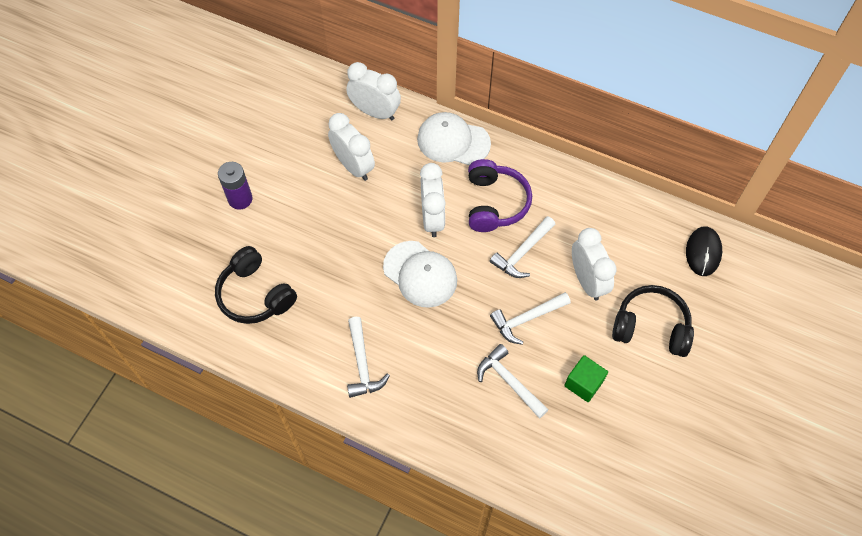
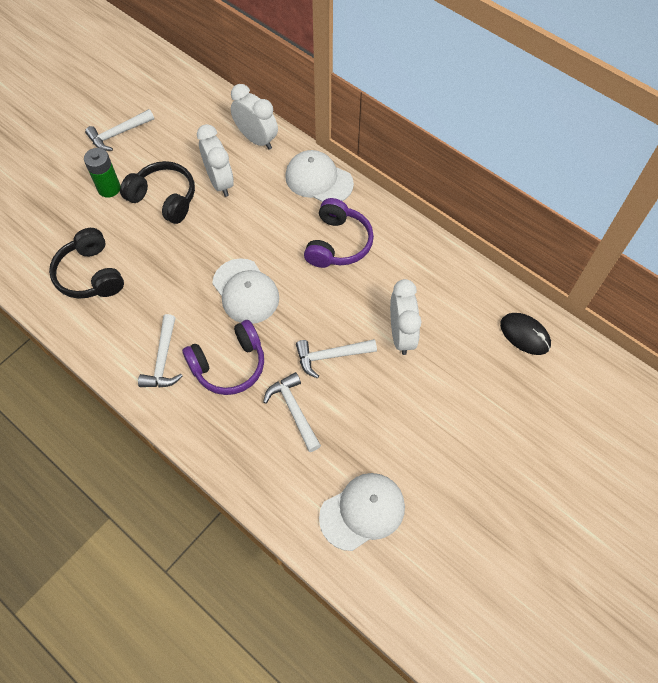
camera: 15 degrees right, 0 degrees up
purple battery [218,162,253,210] -> green battery [84,148,121,198]
white clock [420,163,446,237] -> none
white hammer [490,216,555,278] -> white hammer moved to [85,109,154,151]
green cube [564,355,608,402] -> none
black headphones [612,285,694,357] -> black headphones moved to [120,161,195,224]
black mouse [686,227,722,276] -> black mouse turned 75 degrees counterclockwise [500,313,551,355]
none -> purple headphones [182,320,264,395]
none -> white cap [319,473,405,551]

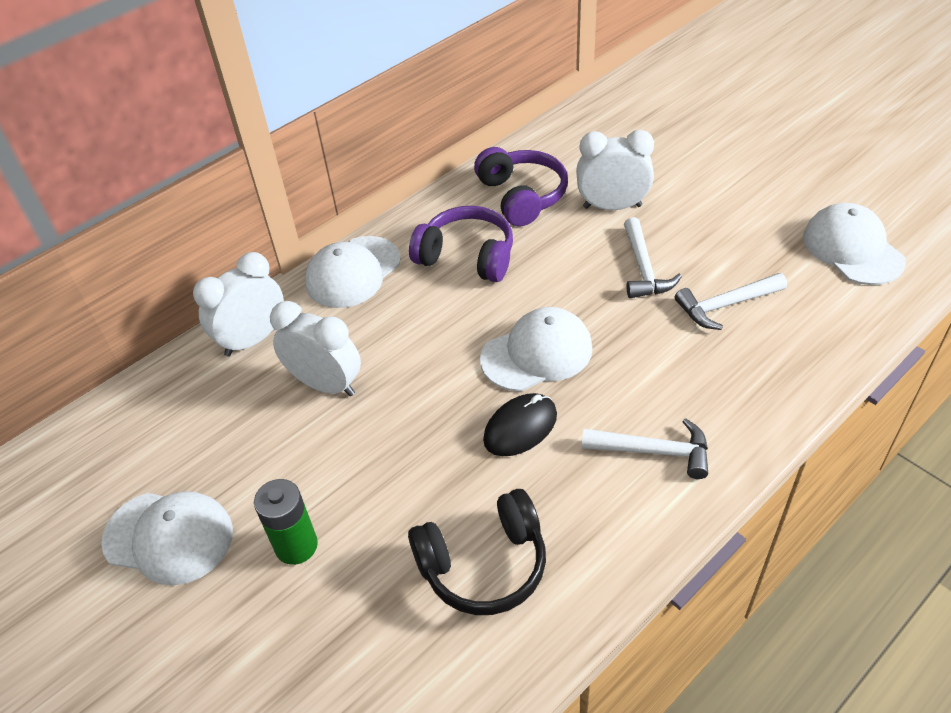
camera: 80 degrees left, 15 degrees down
white hammer [85,109,154,151] -> white cap [101,491,233,585]
black headphones [120,161,195,224] -> none
purple headphones [182,320,264,395] -> purple headphones moved to [474,147,568,226]
white clock [197,124,234,197] -> white clock turned 45 degrees clockwise [270,301,361,396]
black mouse [500,313,551,355] -> black mouse moved to [483,393,557,456]

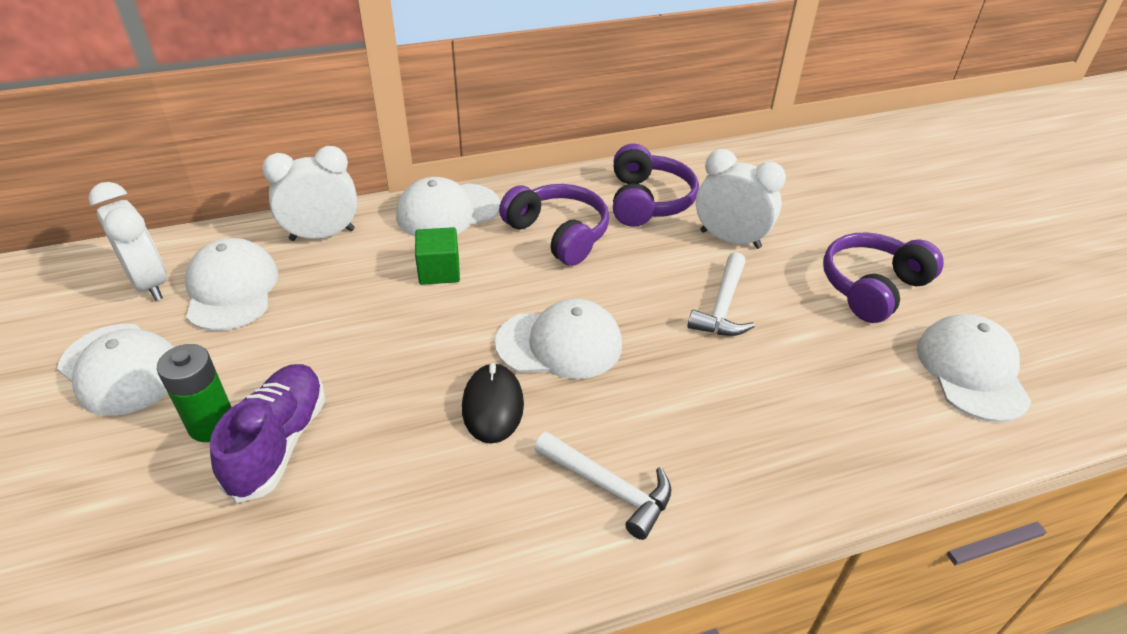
camera: 20 degrees right, 5 degrees down
white clock [270,301,361,396] -> white clock moved to [89,182,167,301]
black headphones [408,489,546,615] -> none
black mouse [483,393,557,456] -> black mouse turned 75 degrees counterclockwise [462,363,524,444]
white hammer [675,273,787,330] -> none
none -> white cap [185,238,278,331]
none -> purple shoe [210,364,325,503]
none -> green cube [415,227,460,285]
none -> purple headphones [823,233,944,323]

